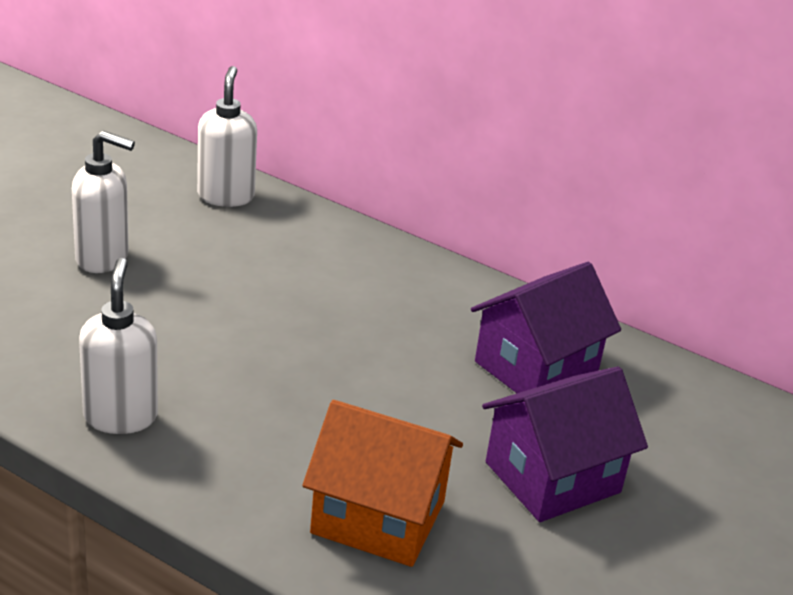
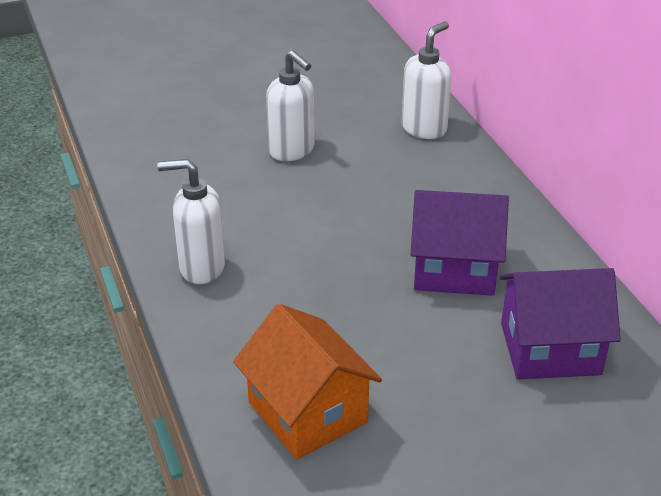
camera: 40 degrees right, 5 degrees up
white soap dispenser [79,258,158,434] -> white soap dispenser turned 120 degrees counterclockwise [157,159,225,284]
purple house [482,367,648,522] -> purple house moved to [411,190,509,296]

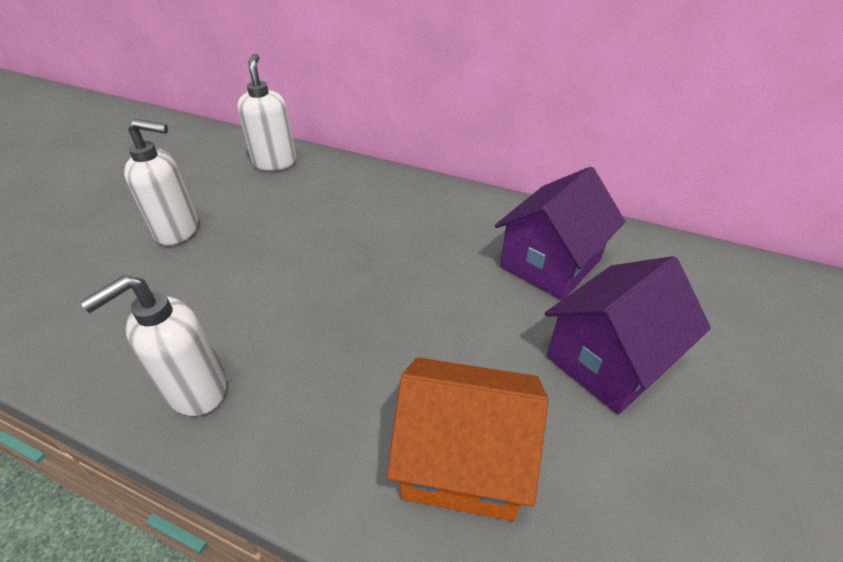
camera: 45 degrees left, 5 degrees up
purple house [411,190,509,296] -> purple house moved to [545,256,711,415]

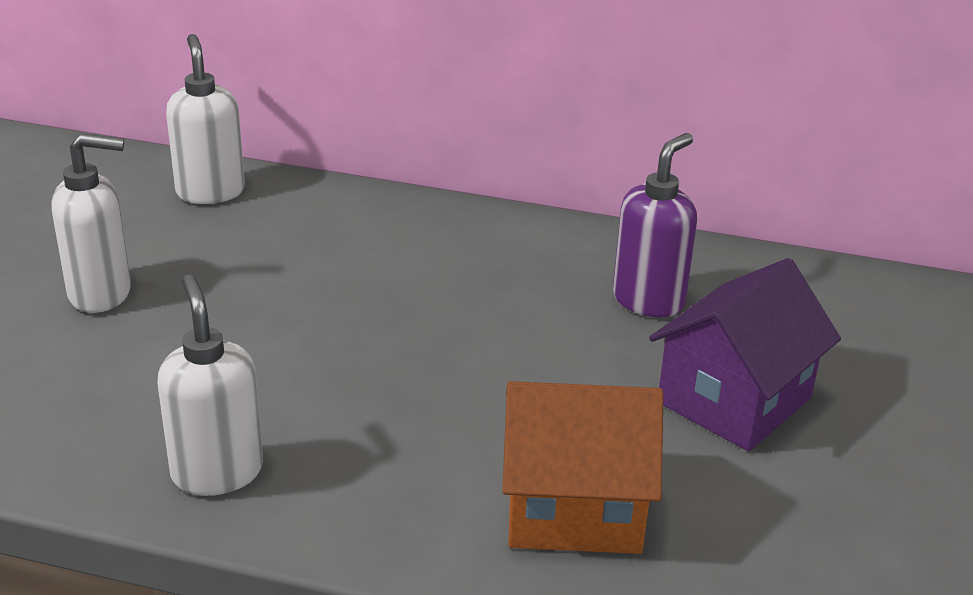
camera: 10 degrees left, 10 degrees down
white soap dispenser [80,275,226,416] -> white soap dispenser turned 120 degrees clockwise [157,275,263,496]
purple house [495,167,625,300] -> purple soap dispenser [613,133,697,317]

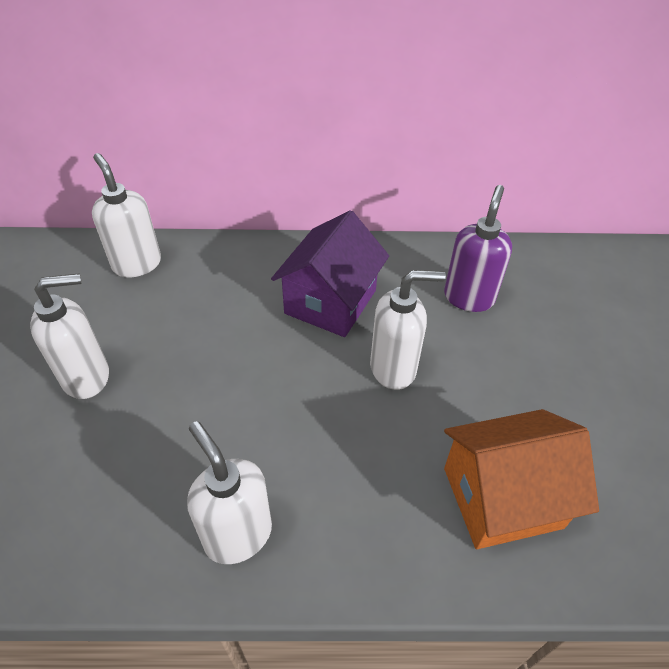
camera: 15 degrees left, 15 degrees up
purple house [649,258,841,451] -> purple house moved to [271,210,389,337]
none -> white soap dispenser [370,270,446,390]

